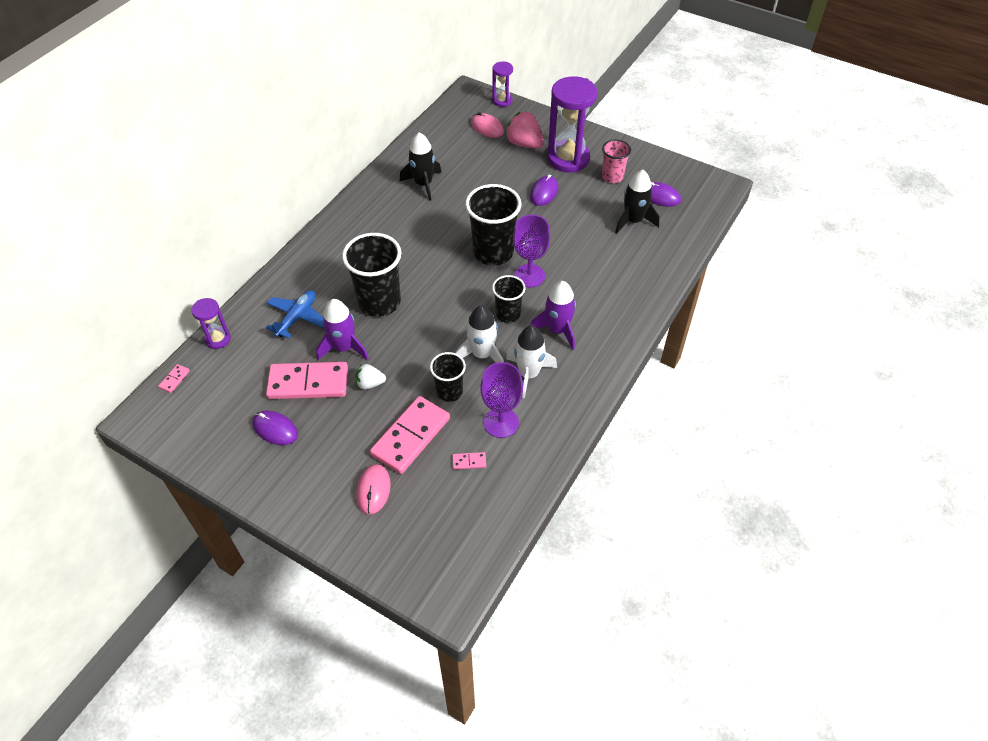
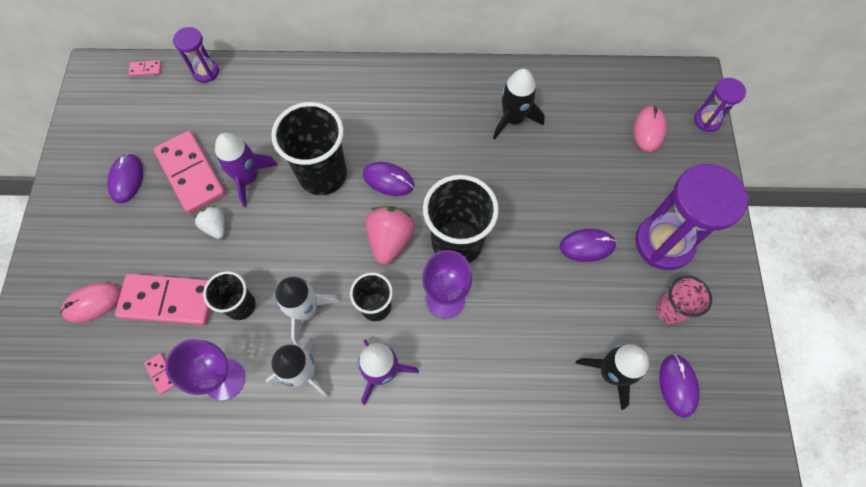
camera: 60 degrees right, 15 degrees up
blue plane [266,290,324,339] -> none
pink strawberry [505,111,544,149] -> pink strawberry moved to [366,206,415,265]
none -> purple mouse [363,162,414,196]

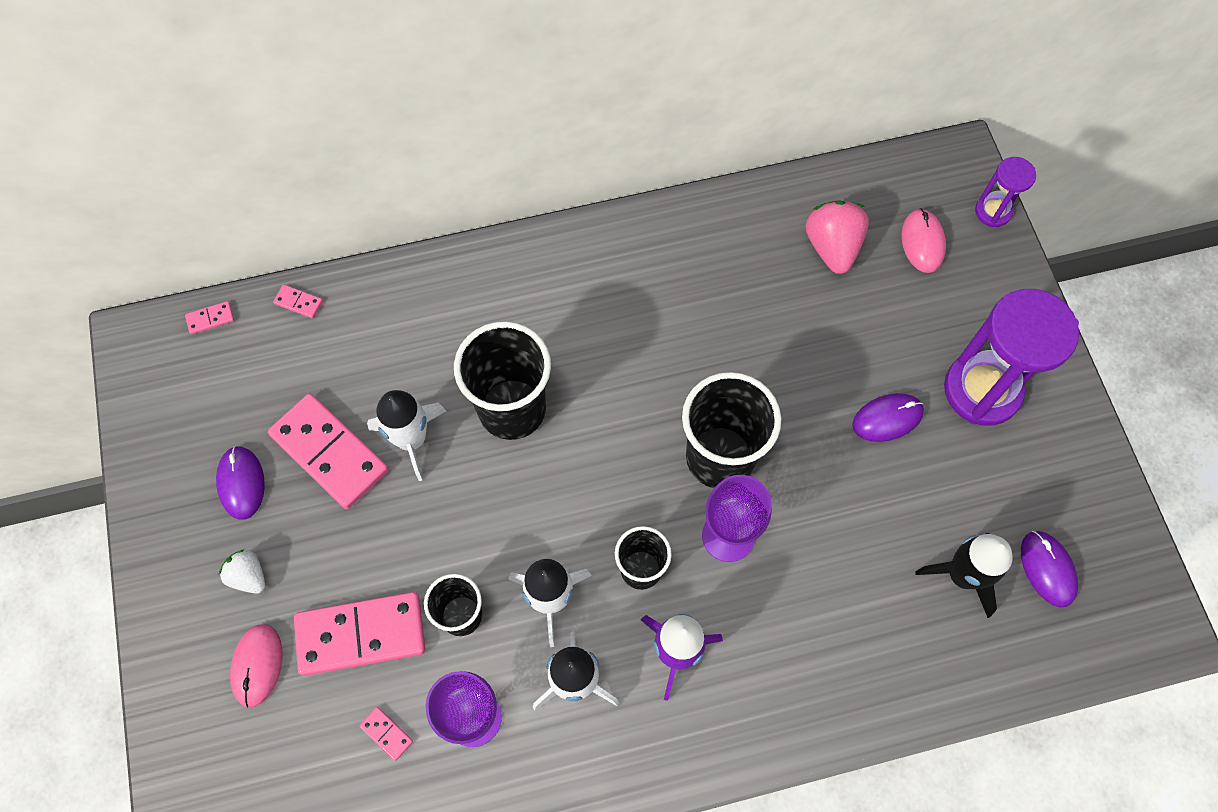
camera: 15 degrees left, 0 degrees up
pink mouse [60,283,121,323] -> pink mouse turned 45 degrees counterclockwise [230,624,283,708]
purple hourglass [173,27,219,83] -> pink domino [273,284,323,318]
white strawberry [194,206,225,239] -> white strawberry moved to [219,549,265,594]
purple rocket [215,133,278,207] -> white rocket [367,390,446,481]
purple mouse [363,162,414,196] -> none
pink strawberry [366,206,415,265] -> pink strawberry moved to [806,200,869,274]
black rocket [493,69,545,139] -> none
pink cup [656,276,712,325] -> none

